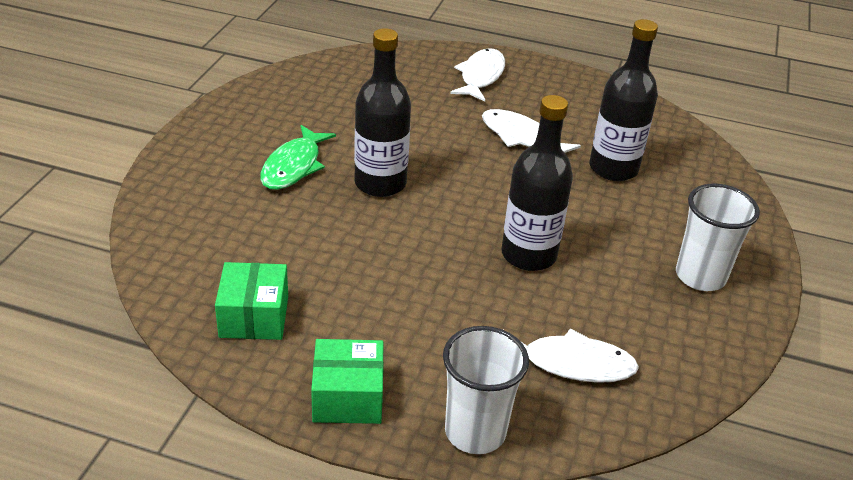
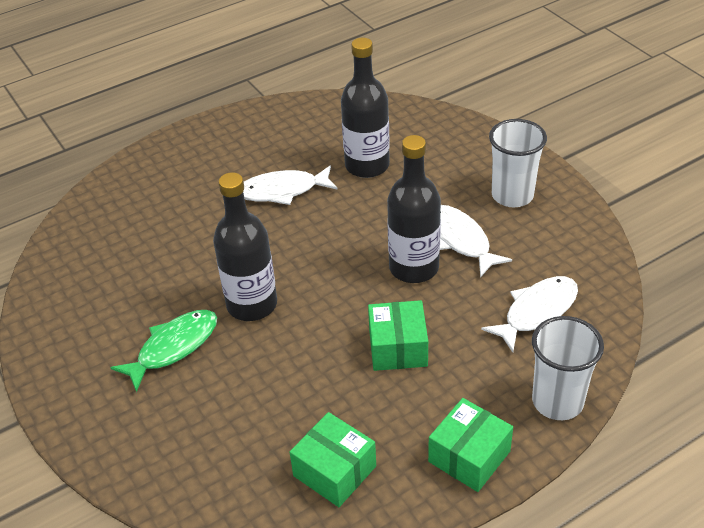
camera: 45 degrees left, 5 degrees up
green fish [260,125,336,190] -> green fish turned 105 degrees counterclockwise [110,310,217,392]
white fish [450,48,505,101] -> white fish moved to [440,205,512,277]
none -> green box [368,300,428,371]

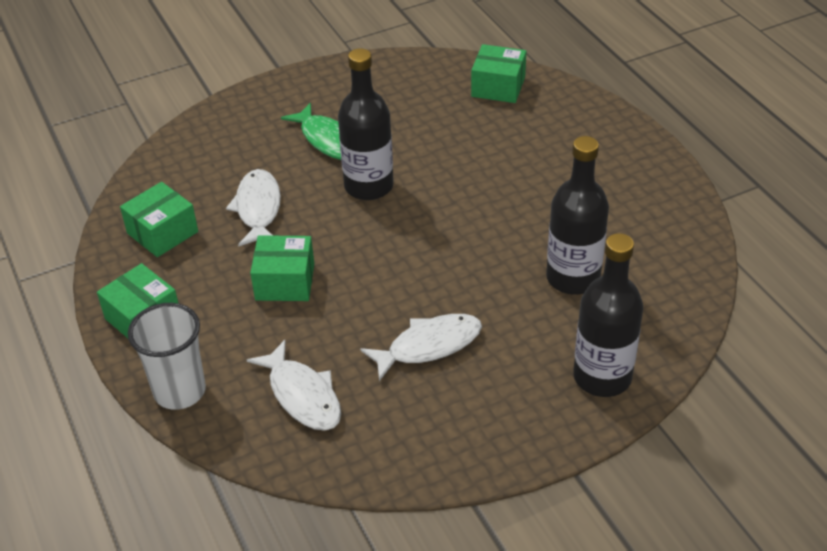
camera: 95 degrees right, 0 degrees up
white fish [243,165,338,205] -> white fish moved to [226,169,281,247]
black bottle [387,135,441,283] -> black bottle moved to [573,233,643,397]
white cup [489,119,547,207] -> none
none -> green box [471,44,526,103]

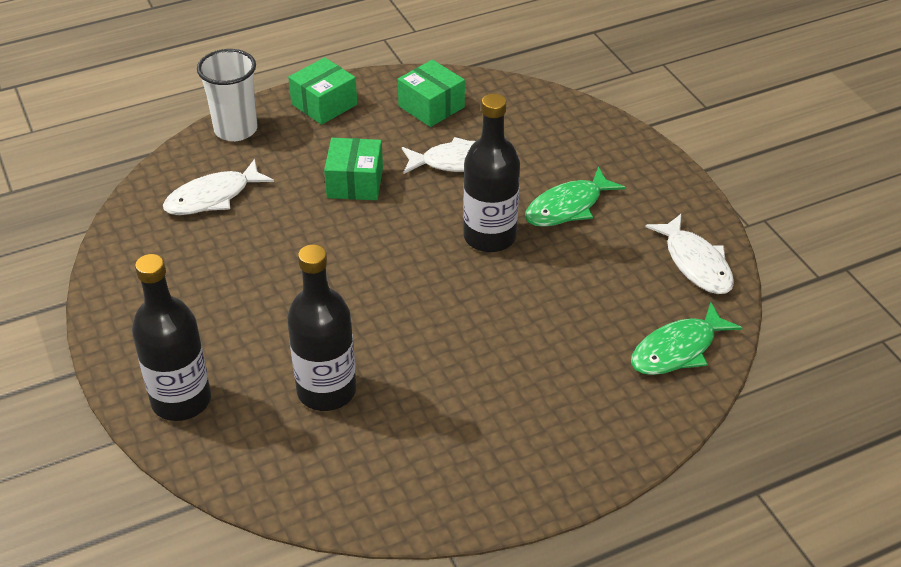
camera: 90 degrees right, 0 degrees up
white fish [360,314,482,381] -> white fish moved to [645,214,734,294]
green box [471,44,526,103] -> green fish [631,302,742,375]

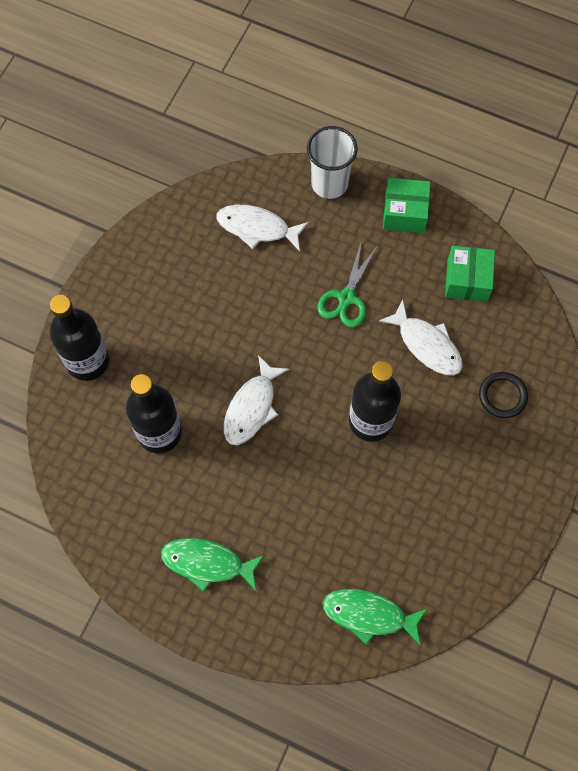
camera: 50 degrees right, 25 degrees up
green box [324,138,383,200] -> green scissors [317,243,378,327]
green fish [525,167,626,227] -> green fish moved to [161,538,264,592]
white fish [645,214,734,294] -> white fish moved to [224,355,289,445]
none -> black ring [479,372,528,418]

